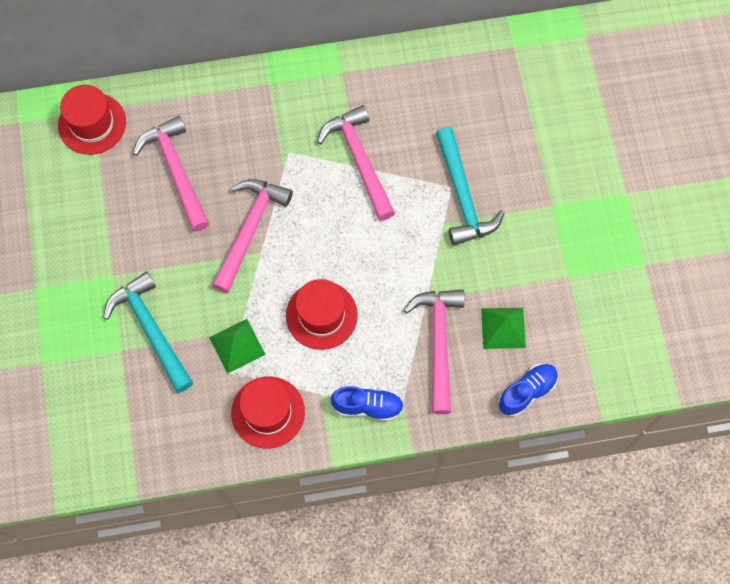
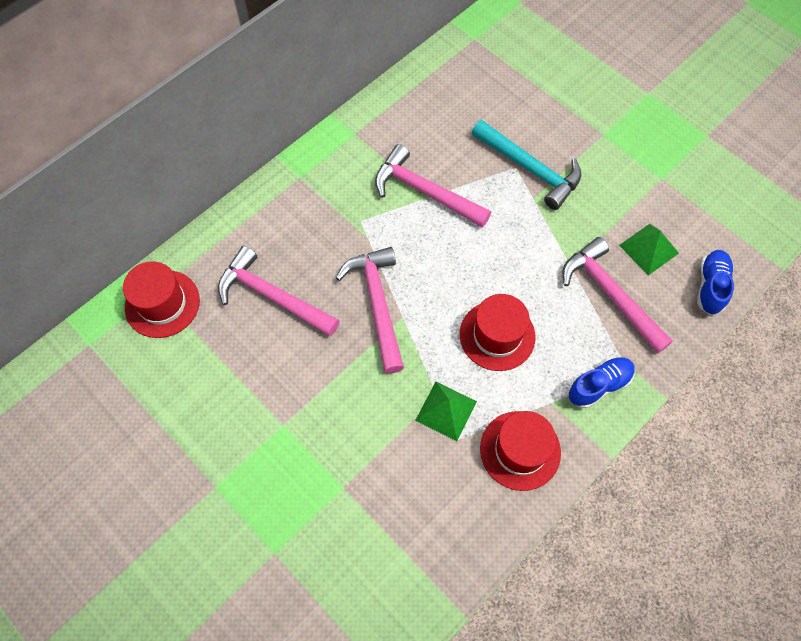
camera: 35 degrees left, 5 degrees down
turquoise hammer [104,272,193,393] -> none

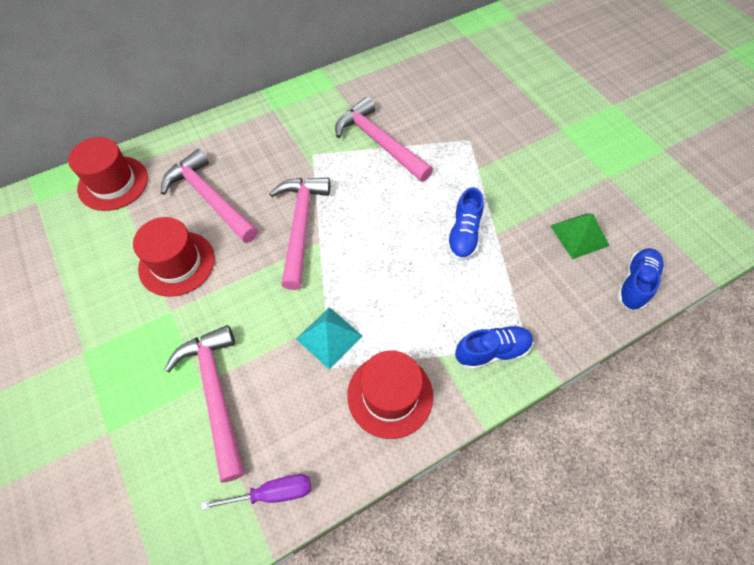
camera: 15 degrees right, 5 degrees down
green pyramid [415,382,477,441] -> turquoise pyramid [296,307,362,370]
red hat [460,294,535,371] -> red hat moved to [133,217,215,297]
turquoise hammer [472,120,581,210] -> none
pink hammer [563,237,673,354] -> pink hammer moved to [164,325,245,483]
none -> purple screwdriver [201,474,311,510]
none -> blue shoe [447,187,484,260]

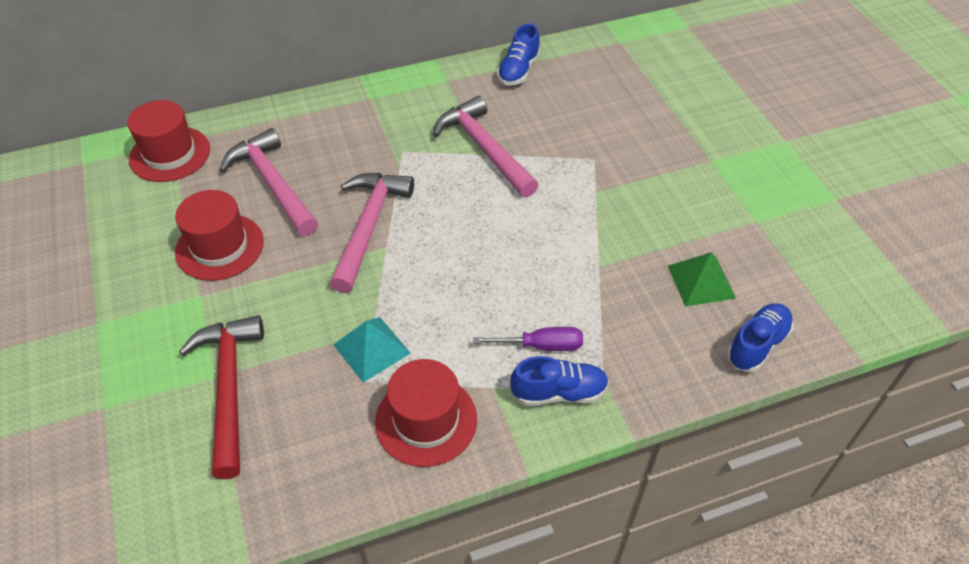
camera: 10 degrees right, 10 degrees down
pink hammer [164,325,245,483] -> red hammer [179,315,264,479]
purple screwdriver [201,474,311,510] -> purple screwdriver moved to [473,327,583,351]
blue shoe [447,187,484,260] -> blue shoe moved to [497,23,540,86]

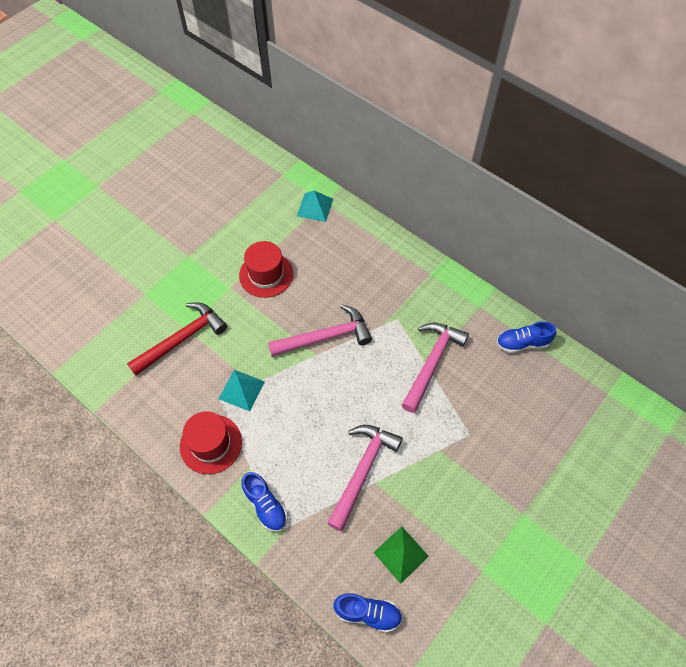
camera: 60 degrees right, 10 degrees up
red hat [127,100,210,182] -> turquoise pyramid [297,190,333,222]
pink hammer [219,128,318,236] -> pink hammer moved to [327,425,403,531]
purple screwdriver [473,327,583,351] -> none

